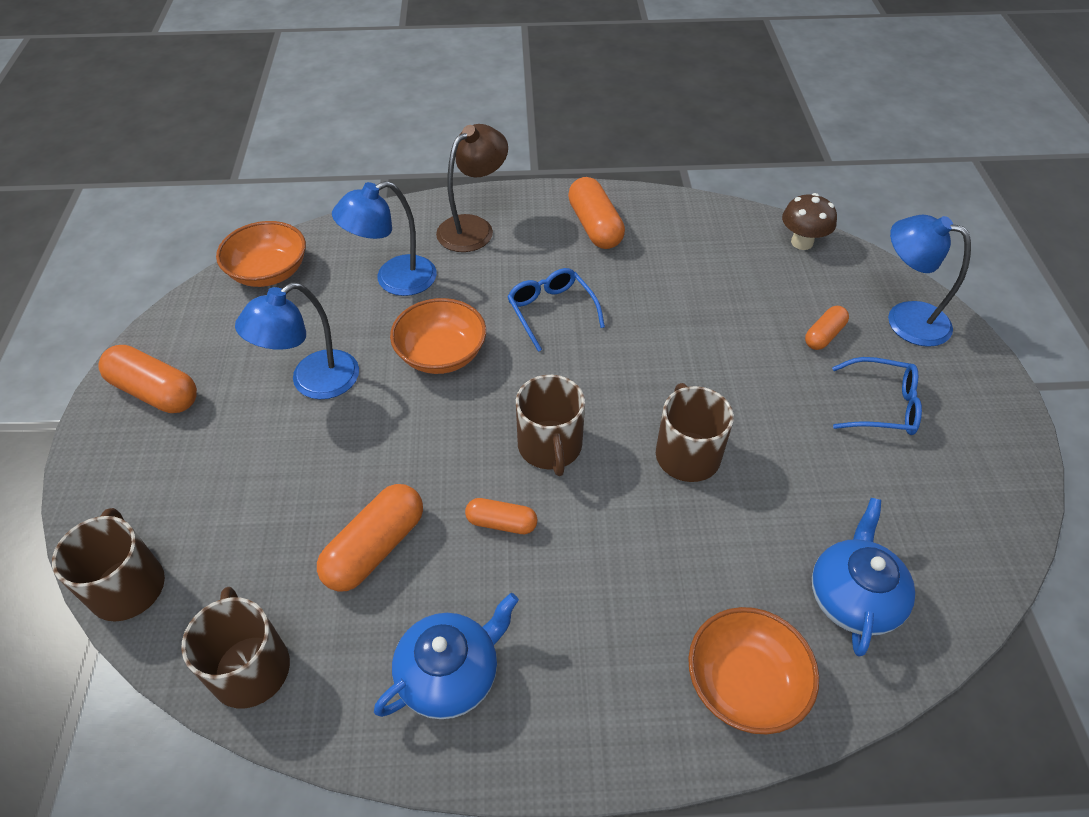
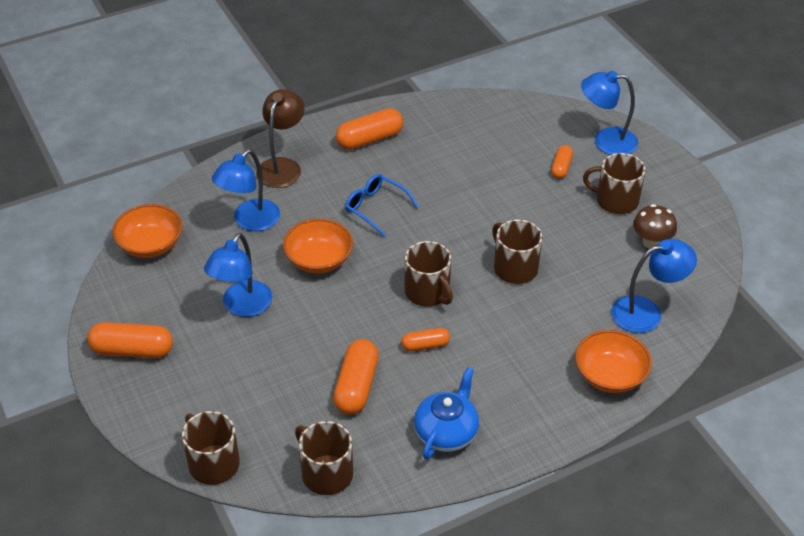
camera: 25 degrees left, 5 degrees down
orange capsule [568,177,625,249] -> orange capsule turned 75 degrees counterclockwise [336,108,403,150]
brown mushroom [782,193,837,250] -> brown mushroom moved to [633,204,677,249]
blue teapot [812,498,915,657] -> blue lamp [611,239,697,333]
blue glasses [832,357,922,435] -> brown mug [583,153,646,214]

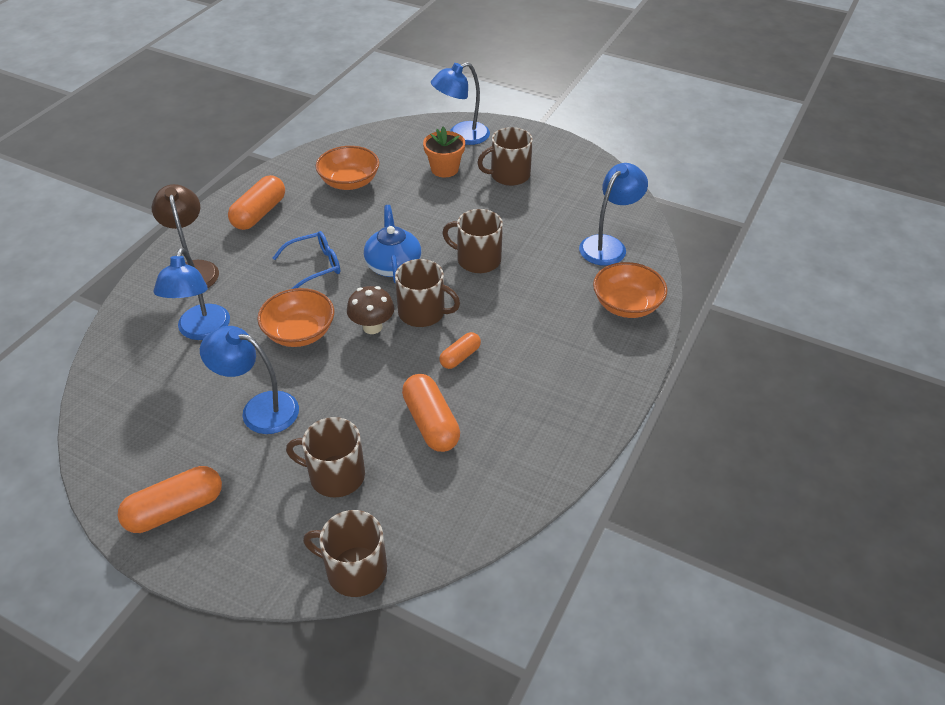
camera: 35 degrees left, 0 degrees up
orange bowl [112,204,182,258] -> orange bowl moved to [316,146,379,190]
blue lamp [204,233,272,317] -> blue lamp turned 120 degrees clockwise [200,326,299,434]
brown mug [295,421,353,495] -> brown mug moved to [286,417,365,498]
blue glasses [345,174,419,237] -> blue glasses turned 150 degrees clockwise [273,231,340,289]
blue teapot [414,367,479,459] -> blue teapot moved to [364,205,421,283]
orange capsule [551,145,573,179] -> orange flower pot [423,126,465,177]
brown mushroom [633,204,677,249] -> brown mushroom moved to [347,286,394,334]

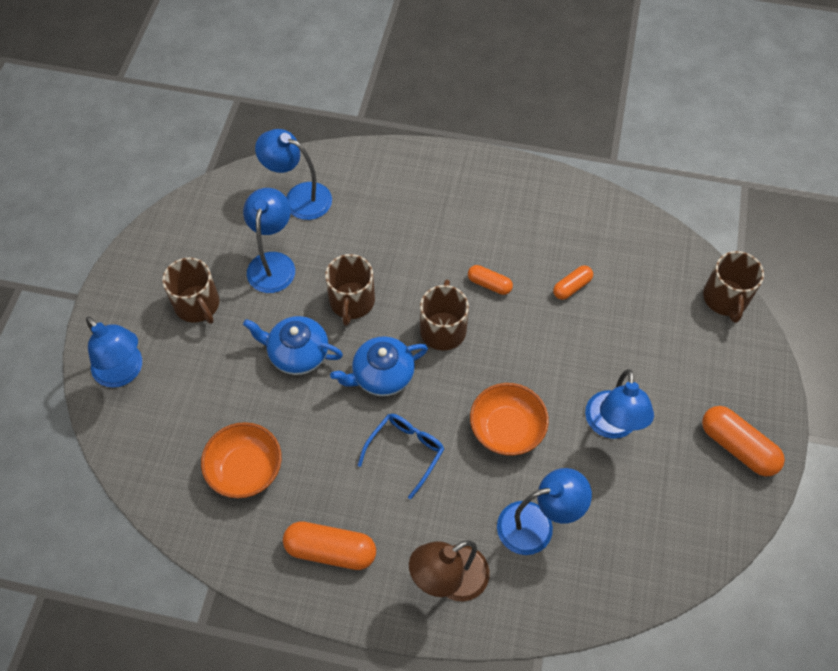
camera: 105 degrees left, 15 degrees up
blue glasses [273,231,340,289] -> blue glasses turned 75 degrees clockwise [358,414,444,499]
brown mug [286,417,365,498] -> none
brown mushroom [347,286,394,334] -> none
orange capsule [402,374,460,452] -> orange capsule [553,265,593,300], size x0.58
orange flower pot [423,126,465,177] -> none
orange bowl [593,262,667,318] -> none
none -> blue lamp [243,188,295,293]
none -> blue teapot [243,316,343,375]

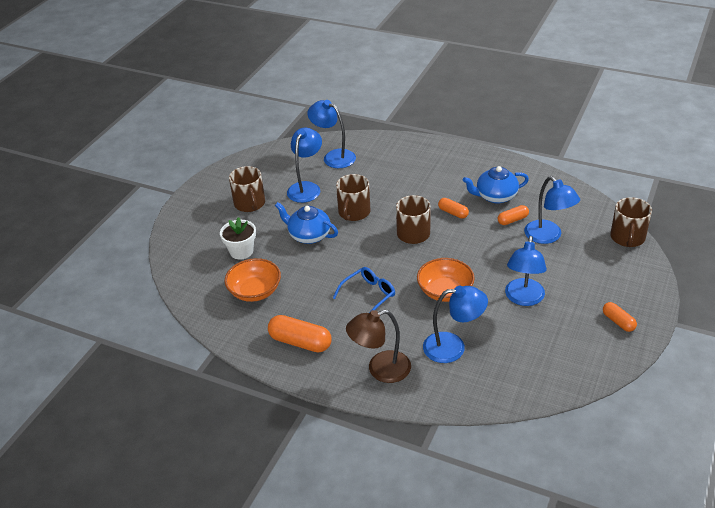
camera: 15 degrees right, 20 degrees down
blue lamp [86,316,142,388] -> blue lamp moved to [524,176,580,244]
blue teapot [330,336,428,396] -> blue teapot moved to [463,166,529,204]
orange capsule [702,406,785,476] -> orange capsule [603,302,637,332], size x0.58
none -> white flower pot [220,217,256,260]

